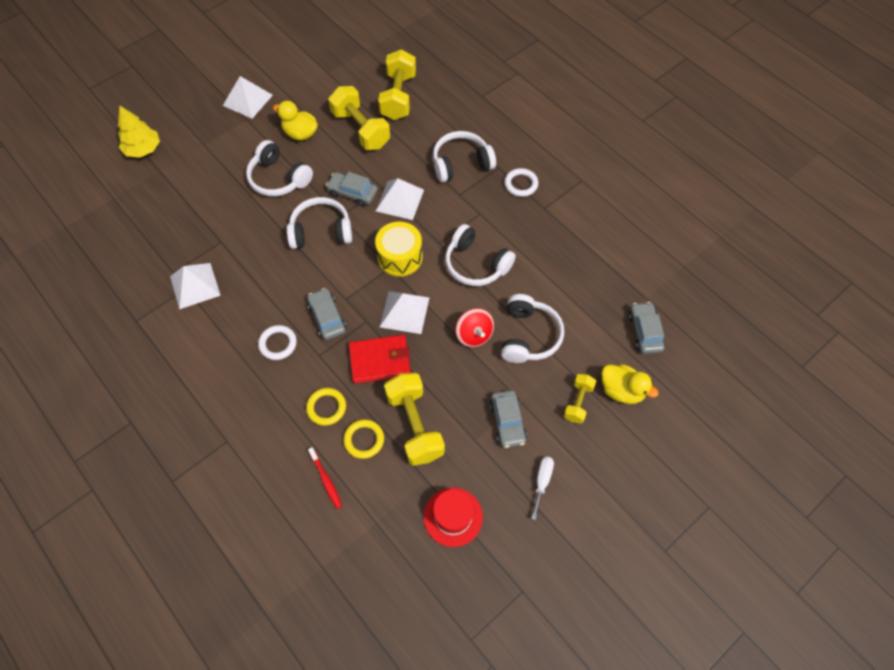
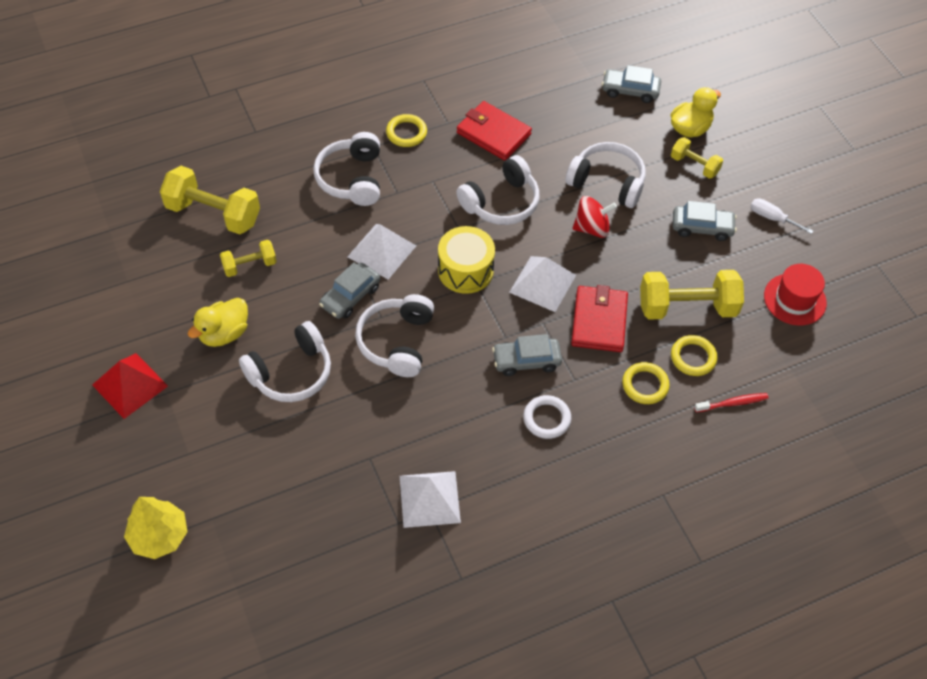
camera: 75 degrees left, 5 degrees down
white pyramid [223,76,273,119] -> red pyramid [92,353,168,419]
yellow dumbbell [328,86,390,150] -> yellow dumbbell [220,240,277,277], size x0.55
white ring [504,168,538,197] -> yellow ring [386,114,427,147]
none -> red wallet [457,101,532,161]

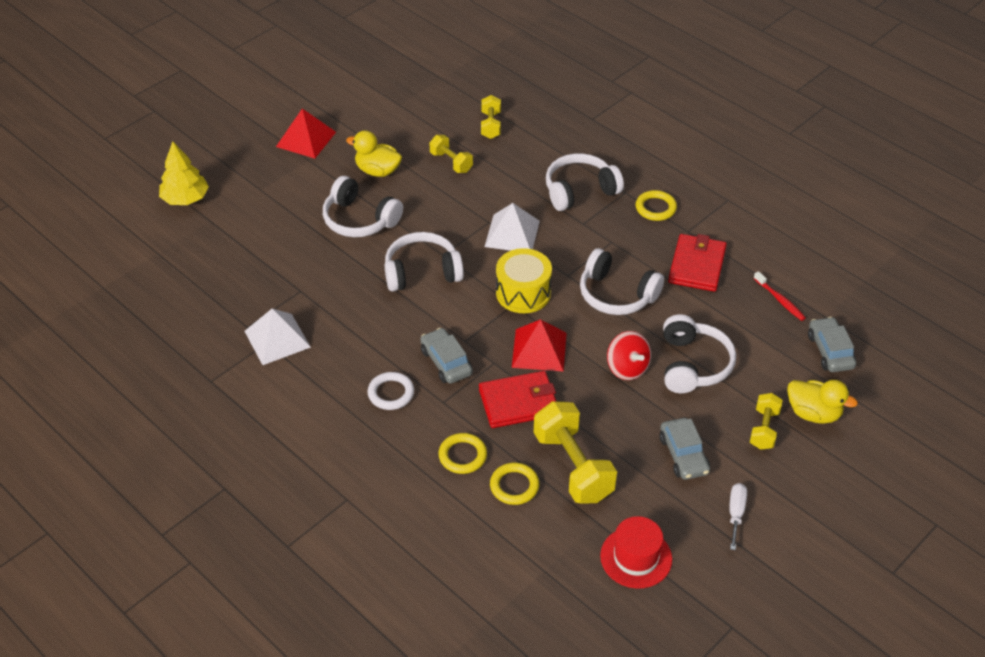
camera: 70 degrees right, 10 degrees down
yellow dumbbell [160,166,260,235] -> yellow dumbbell [481,95,501,139], size x0.55
grey car [319,262,380,319] -> none
white pyramid [509,256,576,312] -> red pyramid [512,319,567,372]
red toothbrush [694,393,769,412] -> red toothbrush moved to [753,271,806,321]

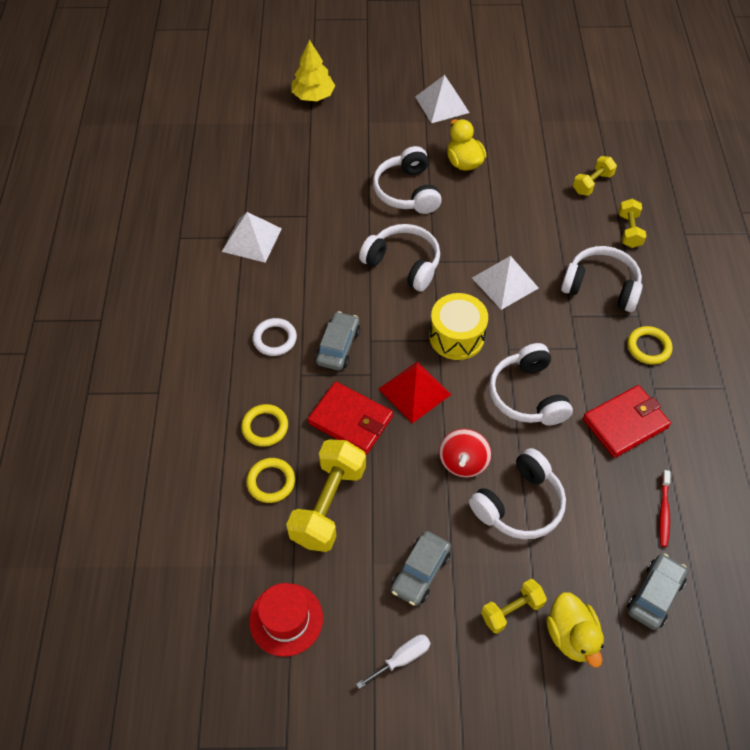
camera: 45 degrees right, 10 degrees up
red pyramid [276,109,336,159] -> white pyramid [415,75,470,123]
yellow dumbbell [429,135,473,173] -> yellow dumbbell moved to [618,199,646,248]

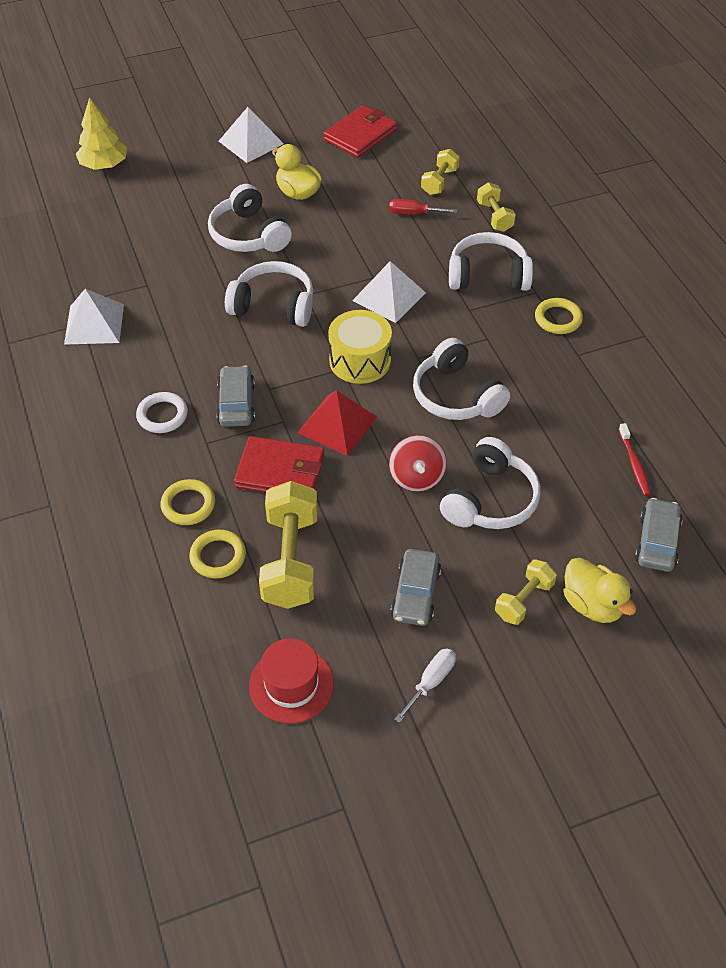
camera: 20 degrees left, 5 degrees down
red wallet [583,385,671,458] -> red wallet moved to [324,105,397,158]
none -> red screwdriver [389,199,457,215]

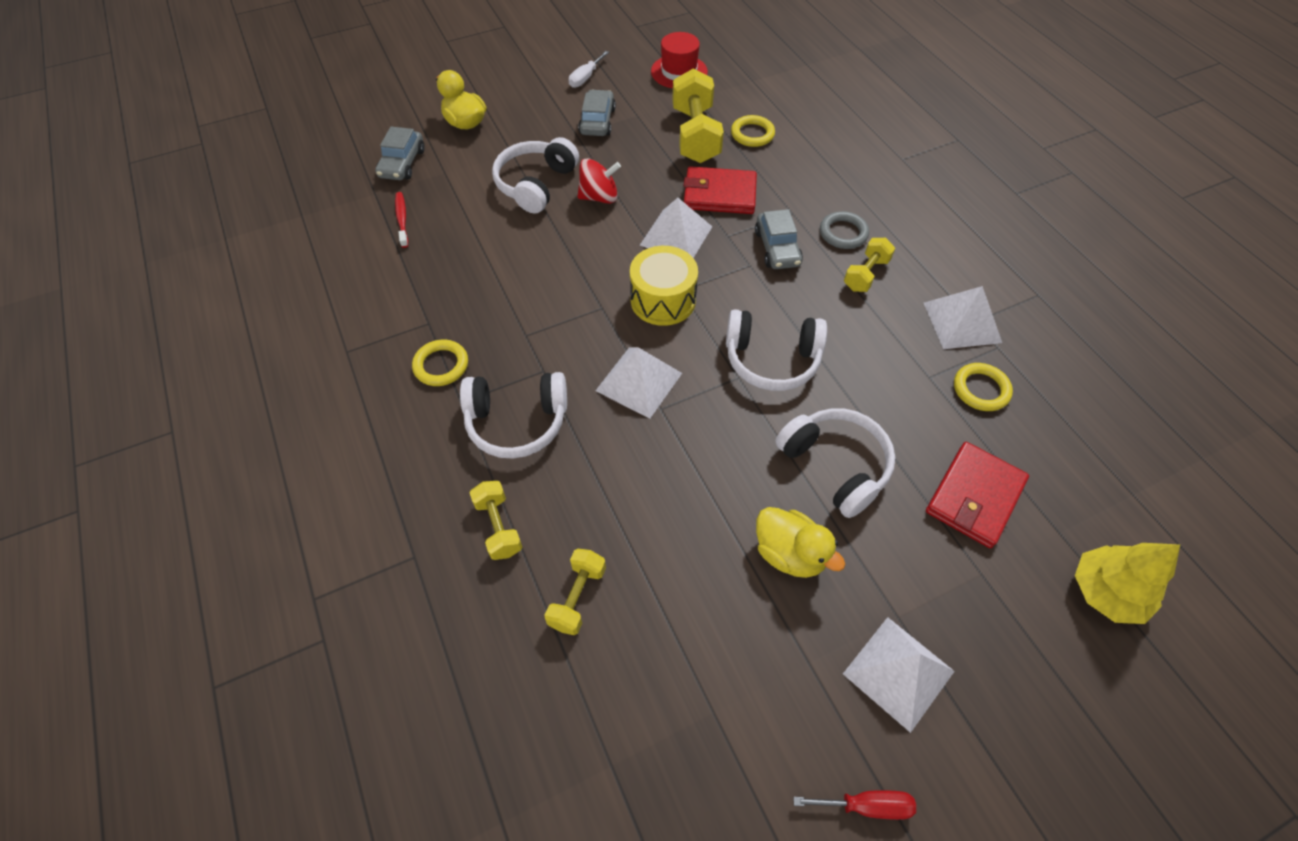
camera: 175 degrees right, 5 degrees up
white ring [136,392,188,433] -> grey ring [820,211,869,249]
yellow ring [160,479,215,525] -> yellow ring moved to [954,363,1013,411]
red pyramid [298,390,377,456] -> white pyramid [640,198,712,258]
red wallet [324,105,397,158] -> red wallet moved to [926,442,1029,548]
red screwdriver [389,199,457,215] -> red screwdriver moved to [793,790,916,820]
red spinning top [389,435,447,492] -> red spinning top turned 90 degrees clockwise [578,158,621,204]
white headphones [413,338,510,420] -> none
yellow dumbbell [495,560,557,625] -> yellow dumbbell moved to [844,238,895,292]

